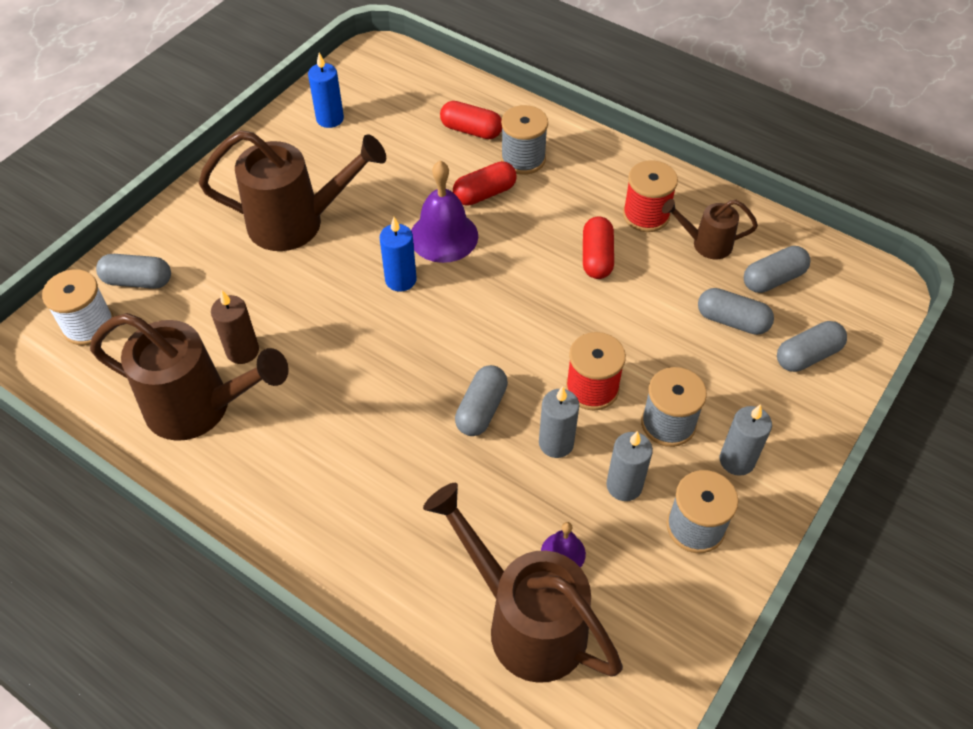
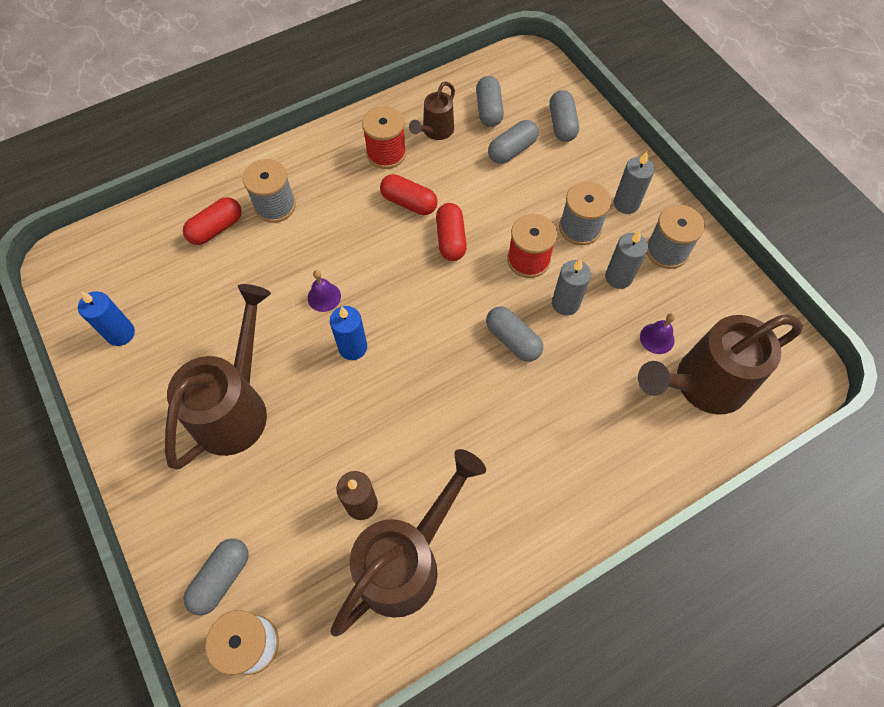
camera: 65 degrees left, 10 degrees up
purple bell [411,161,478,263] -> purple bell [308,270,341,312], size x0.53
red capsule [453,161,517,206] -> red capsule moved to [436,203,467,261]

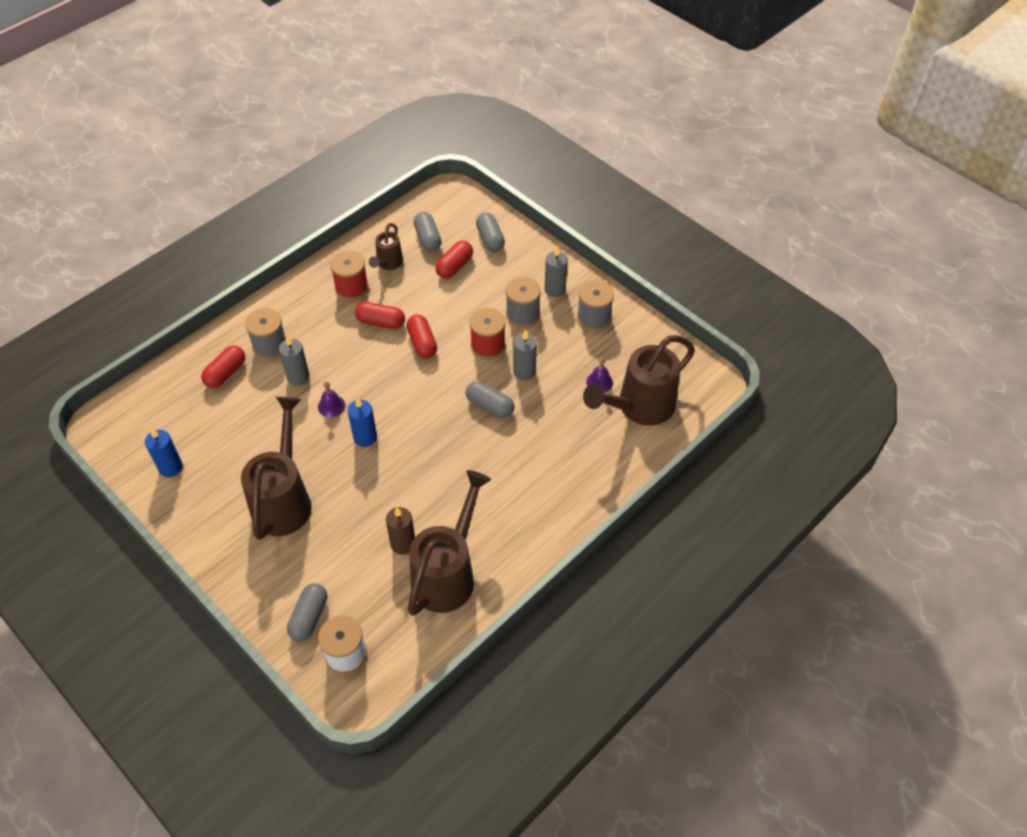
camera: 15 degrees left, 10 degrees down
grey capsule [488,120,538,164] -> red capsule [435,241,473,279]
grey candle [605,230,648,289] -> grey candle moved to [279,335,310,386]

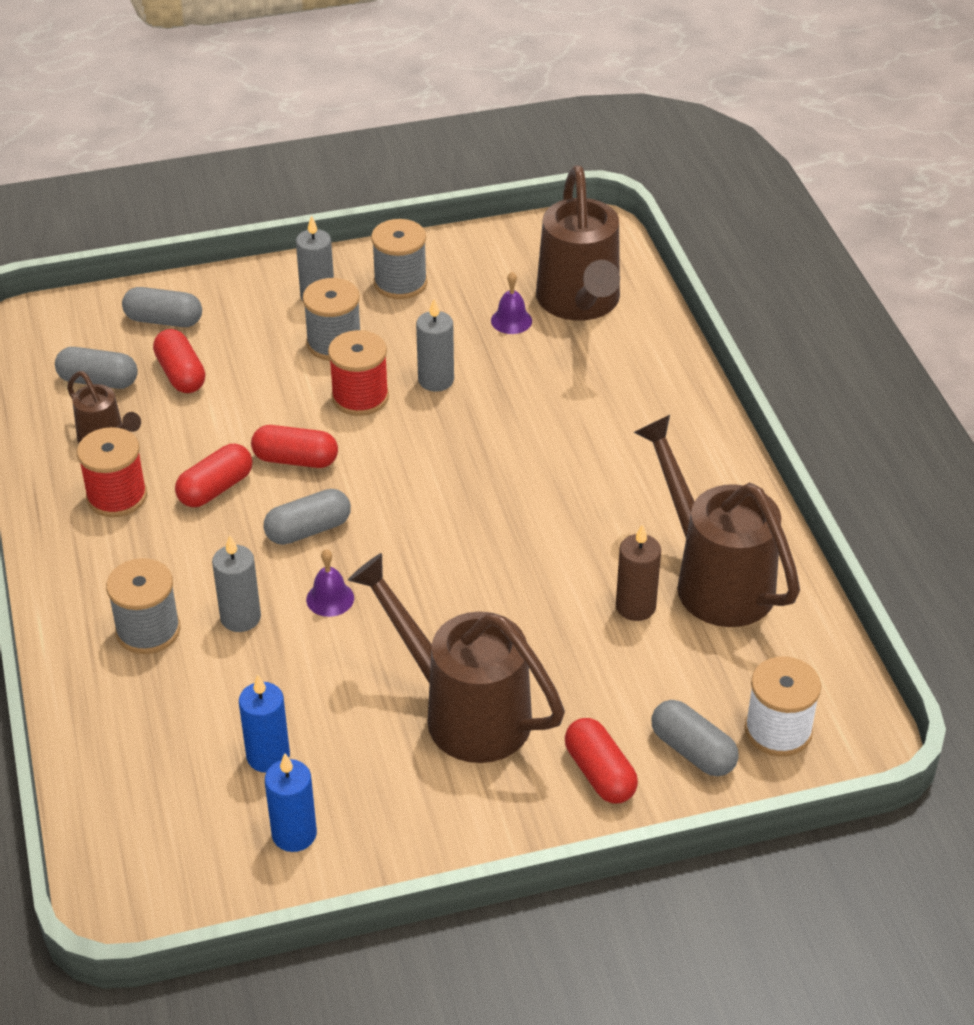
camera: 60 degrees left, 10 degrees down
red capsule [201,345,245,388] -> red capsule moved to [565,718,638,803]
blue candle [348,397,377,447] -> blue candle moved to [239,675,290,773]
grey capsule [465,381,515,418] -> grey capsule moved to [263,489,351,545]

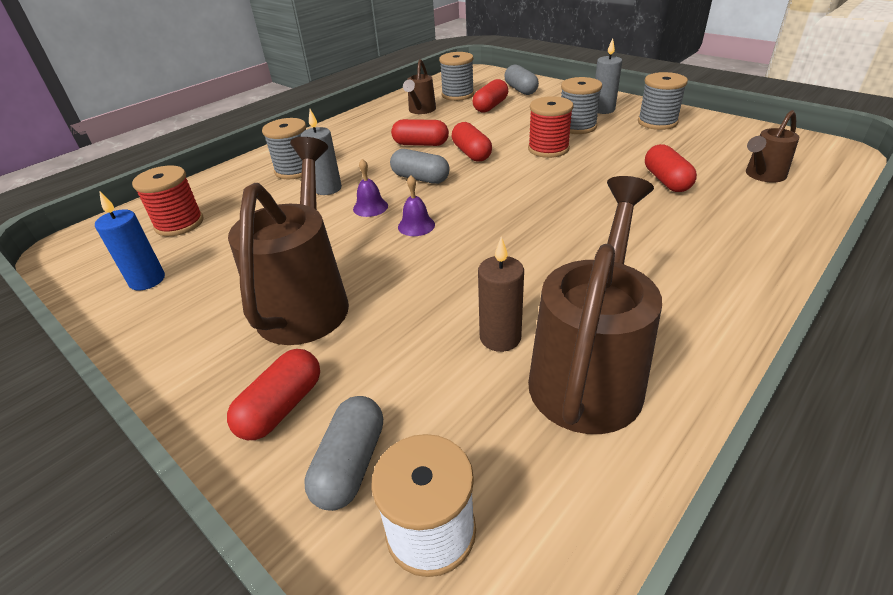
camera: 60 degrees right, 5 degrees down
grey capsule [55,347,138,389] -> grey spool [439,52,474,101]
red spool [77,427,147,517] -> red spool moved to [132,165,204,236]
blue candle [239,675,290,773] -> none
grey candle [416,298,454,392] -> none
purple bell [491,272,532,334] -> purple bell moved to [398,175,435,236]
brown watering can [536,165,620,321] -> brown watering can [746,110,799,182], size x0.52
none -> red capsule [645,144,697,192]

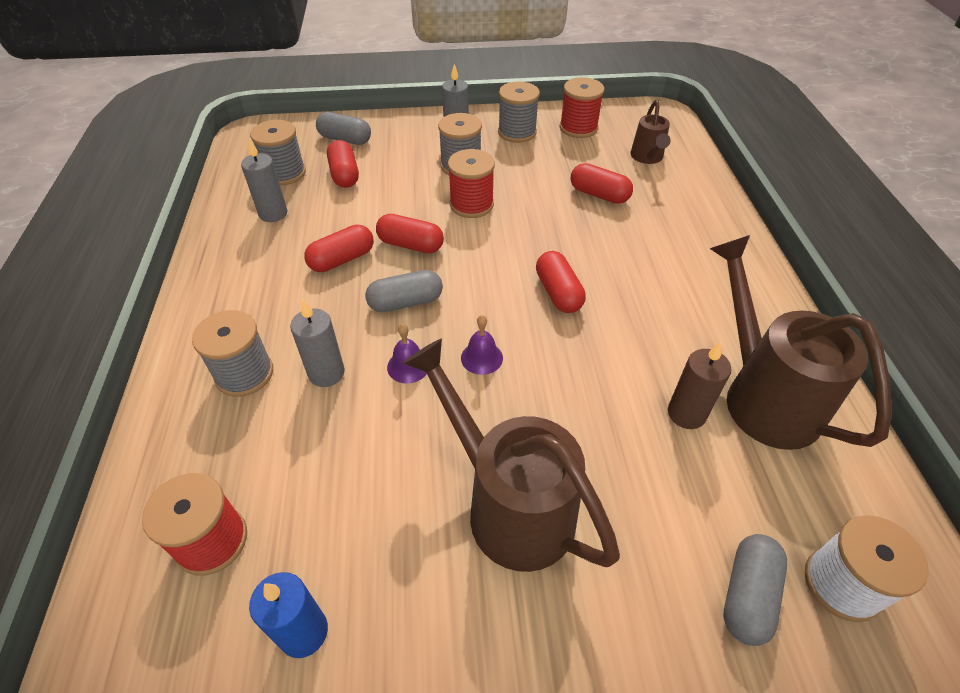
camera: 50 degrees left, 10 degrees up
red capsule [227,349,320,440] -> red capsule moved to [536,251,586,313]
grey capsule [304,396,383,511] -> grey capsule turned 60 degrees clockwise [724,534,787,646]
brown watering can [403,59,436,114] -> grey candle [241,139,288,222]
none -> red spool [560,77,604,138]

